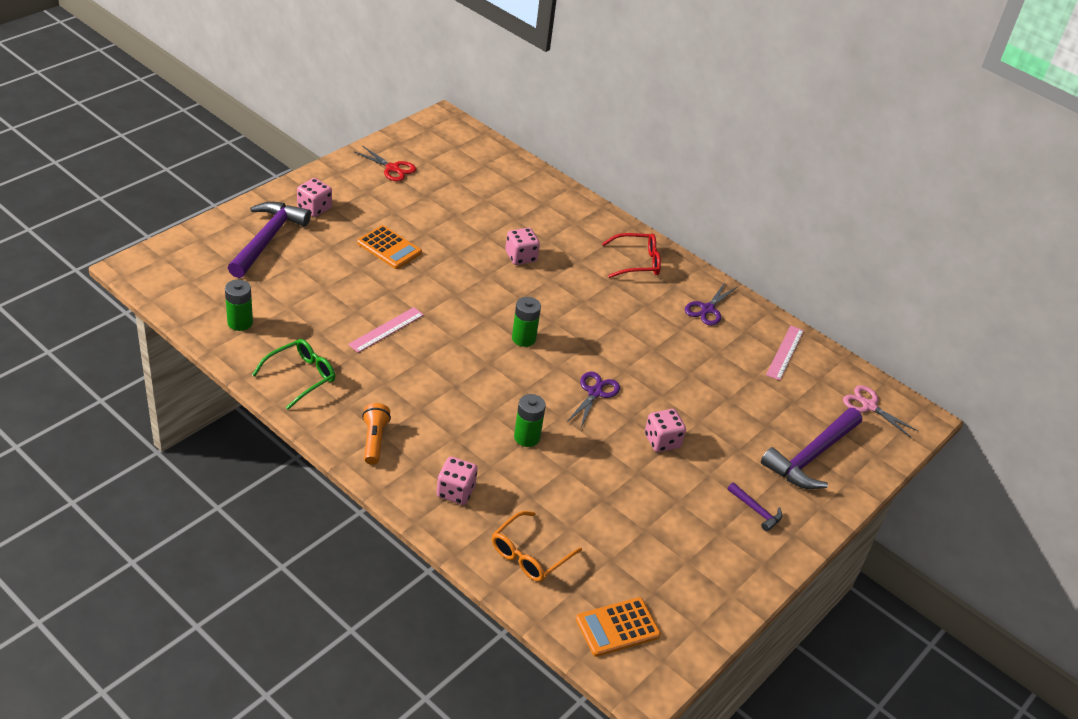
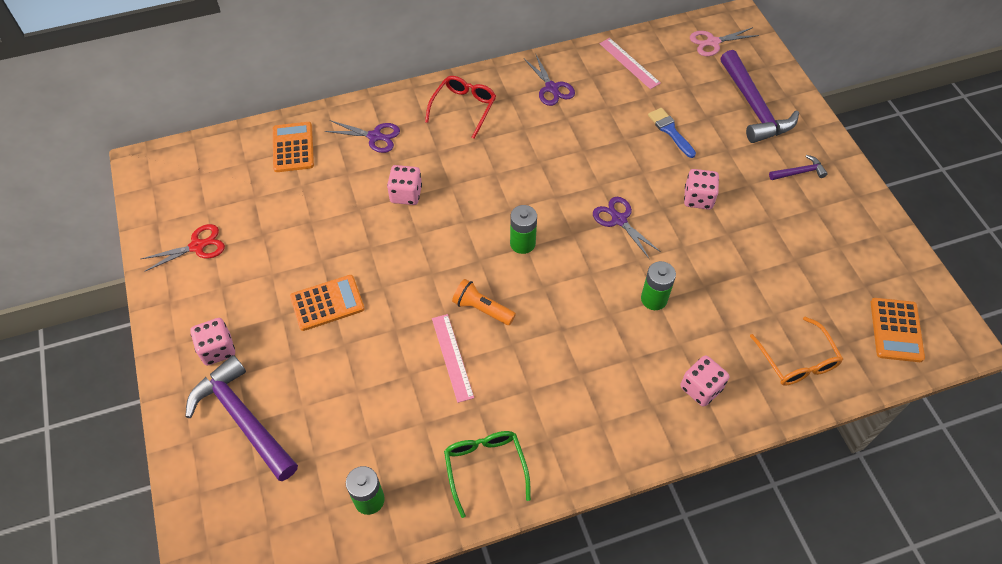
camera: 55 degrees left, 15 degrees up
orange flashlight [362,403,391,465] -> orange flashlight moved to [452,279,516,325]
none -> orange calculator [273,122,314,172]
none -> purple scissors [325,120,400,153]
none -> blue brush [648,108,696,158]

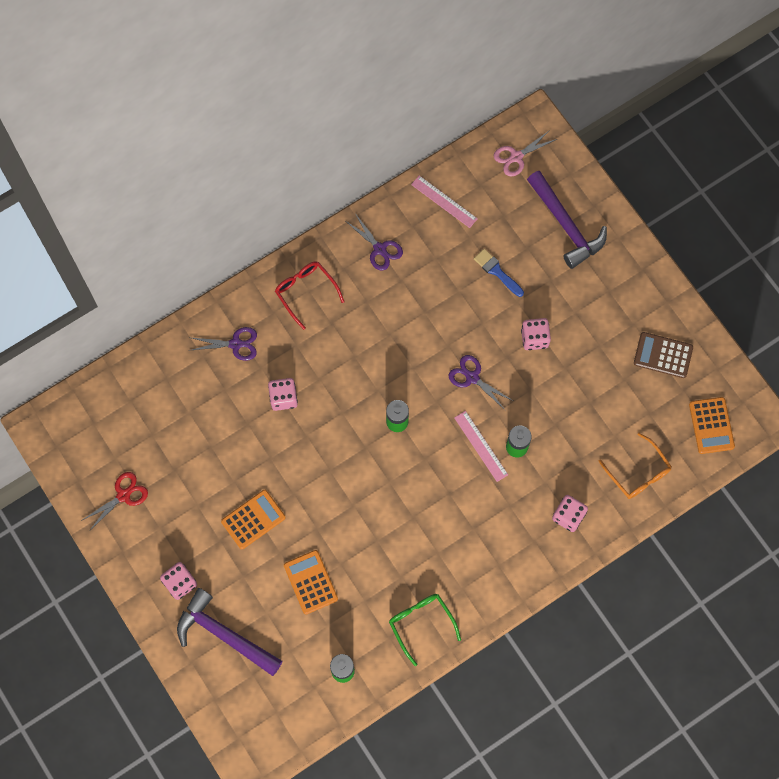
camera: 15 degrees left, 15 degrees up
orange calculator [273,122,314,172] -> orange calculator moved to [284,550,338,614]
red glasses [425,76,496,139] -> red glasses turned 45 degrees counterclockwise [275,261,345,330]
pink ruler [432,314,474,403] -> pink ruler moved to [454,411,508,482]
orange flashlight [452,279,516,325] -> none
purple hammer [769,155,828,180] -> none
none -> brown calculator [634,332,693,378]

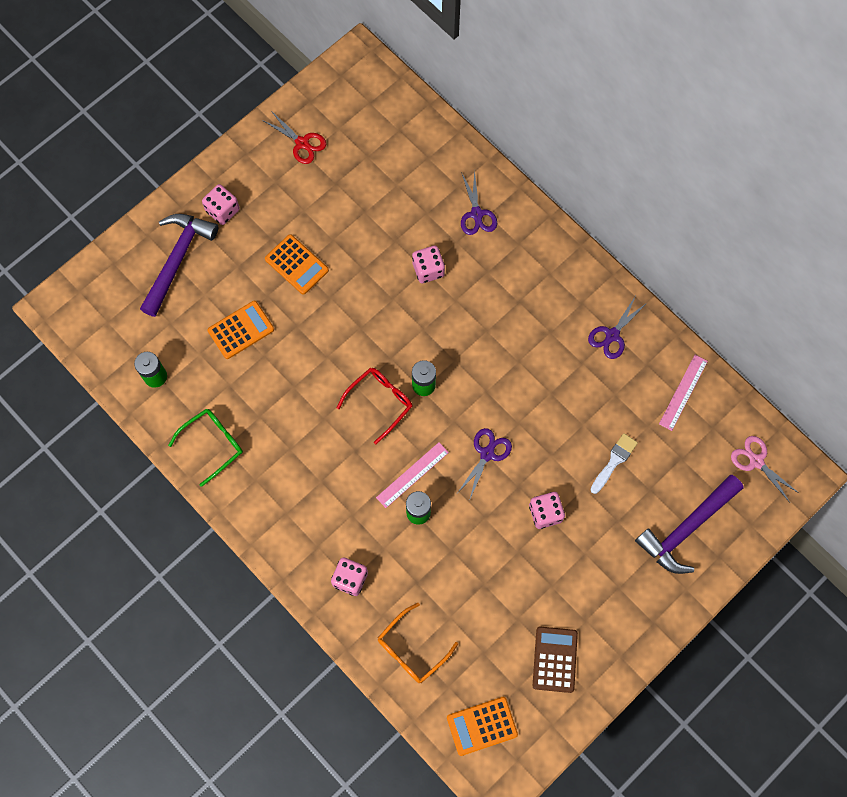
camera: 80 degrees right, 0 degrees up
red glasses [275,261,345,330] -> red glasses moved to [337,368,412,444]
blue brush [474,249,524,297] -> white brush [590,433,638,494]

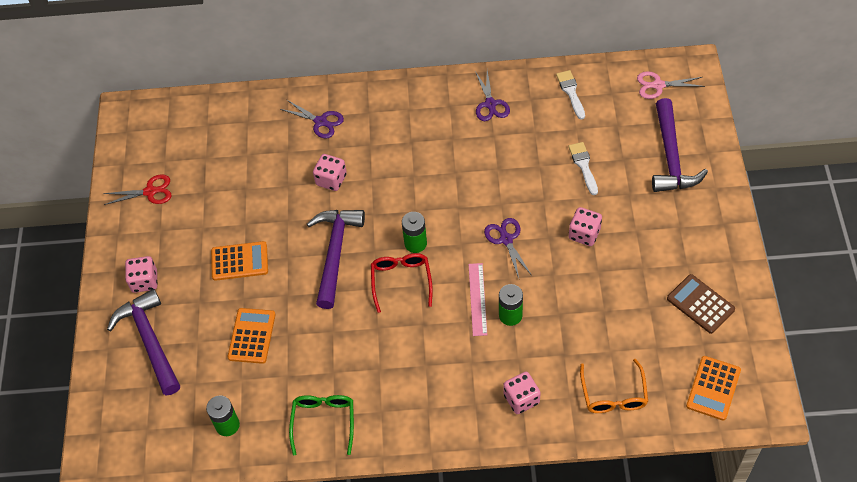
camera: 45 degrees left, 15 degrees down
pink ruler [659,355,708,431] -> white brush [556,70,585,120]
none -> purple hammer [307,210,365,309]

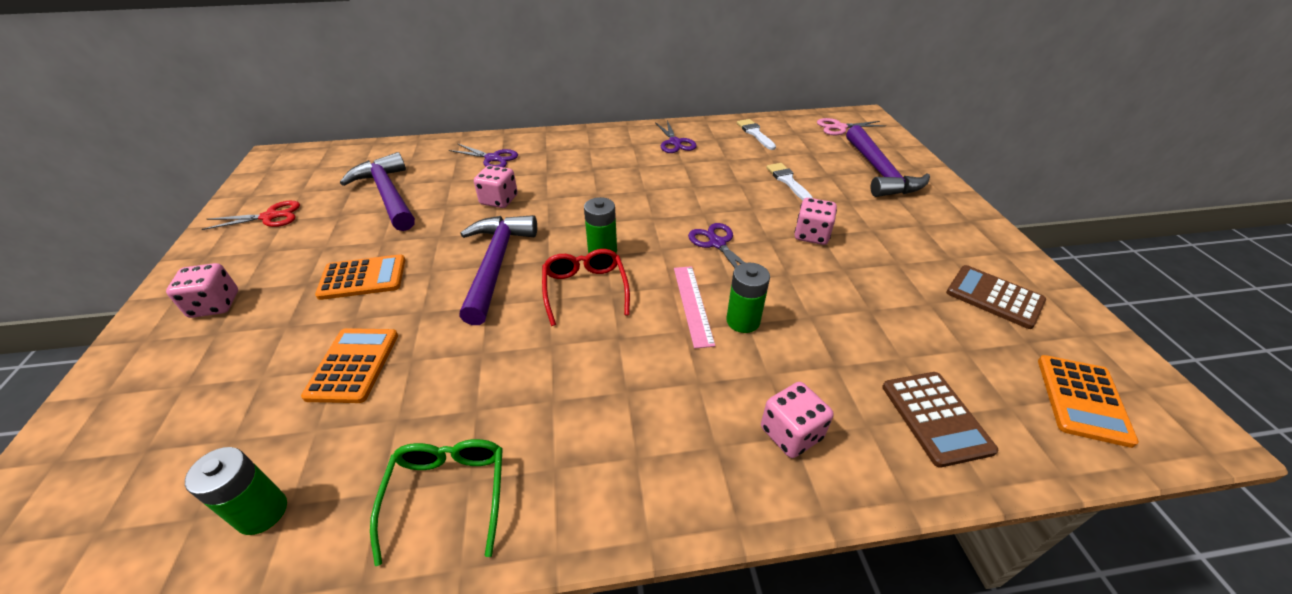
camera: 10 degrees left, 15 degrees down
purple hammer [107,289,180,395] -> purple hammer moved to [340,152,415,231]
orange glasses [580,359,648,413] -> brown calculator [882,372,998,468]

